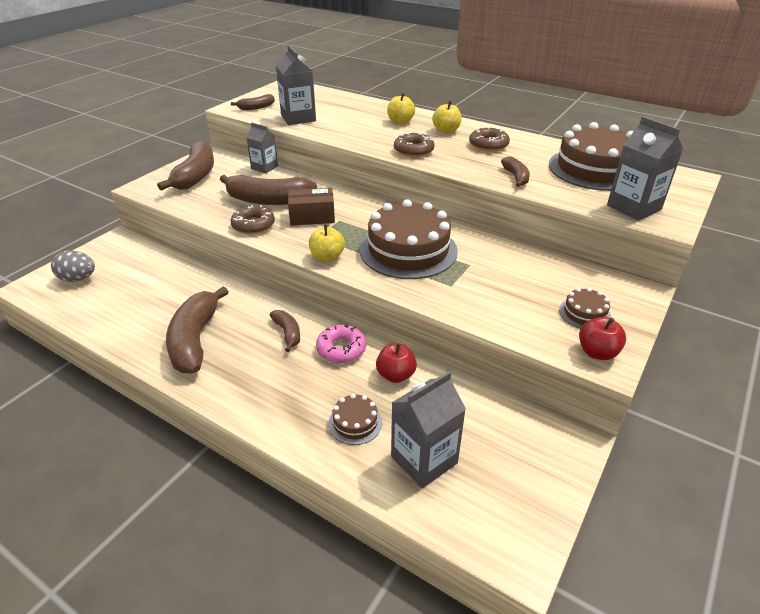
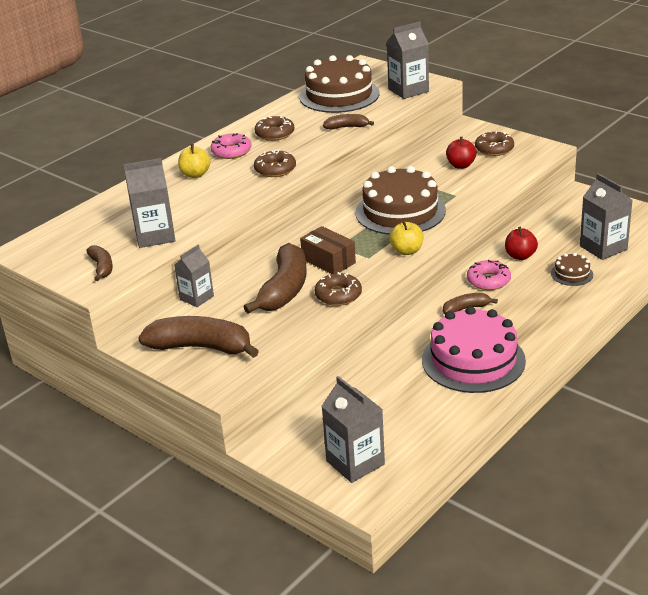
camera: 80 degrees left, 5 degrees down
grey egg [51,250,95,282] -> grey carton [322,376,385,483]
brown banana [166,286,228,374] -> pink cake [422,306,526,393]
brown box [288,188,335,226] -> brown box turned 45 degrees counterclockwise [300,226,356,274]
yellow apple [432,101,461,133] -> pink donut [210,133,252,159]
brown cake [559,288,611,329] -> brown donut [475,131,514,156]
red apple [579,317,626,360] -> red apple moved to [446,137,477,169]

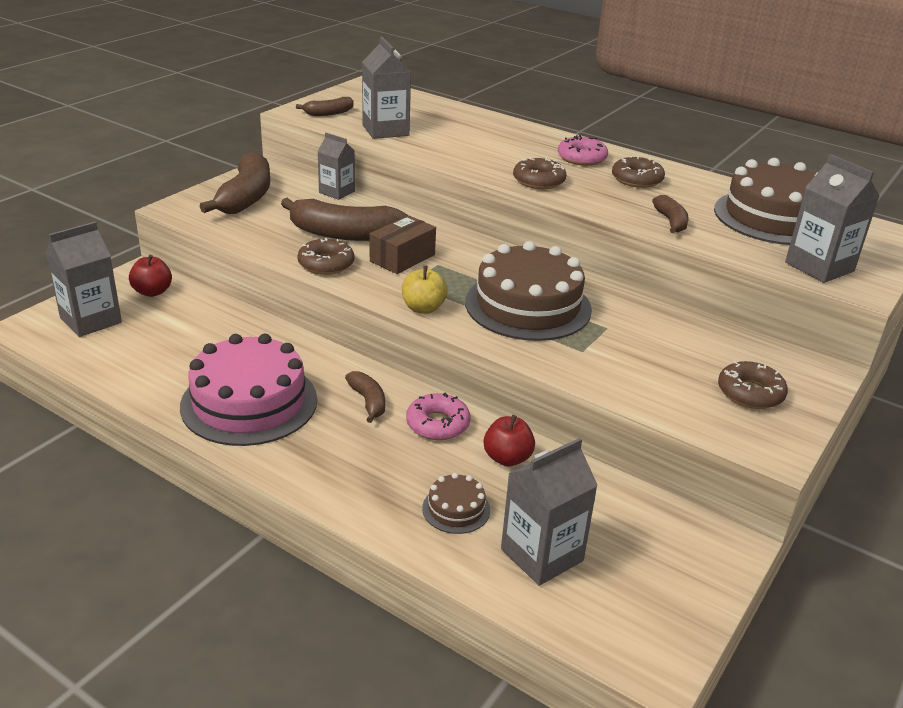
camera: 80 degrees right, 0 degrees up
yellow apple [178,144,210,178] -> none
red apple [446,137,477,169] -> red apple moved to [129,255,172,297]

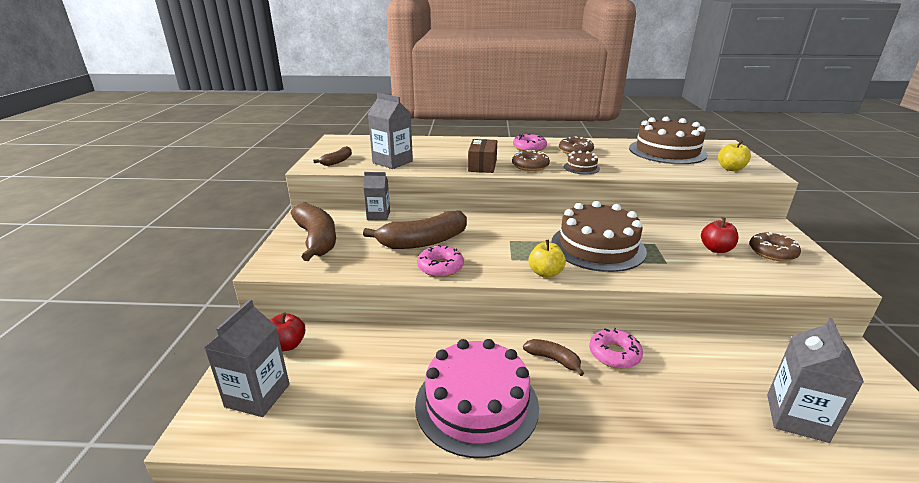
camera: 30 degrees left, 5 degrees down
brown donut [297,238,354,275] -> pink donut [417,245,464,277]
brown box [370,215,436,274] -> brown box moved to [468,139,497,173]
brown cake [422,473,490,534] -> brown cake moved to [564,151,600,174]
red apple [484,415,535,467] -> red apple moved to [701,218,738,253]
brown banana [652,195,689,233] -> none
grey carton [785,154,880,283] -> yellow apple [718,140,751,171]

